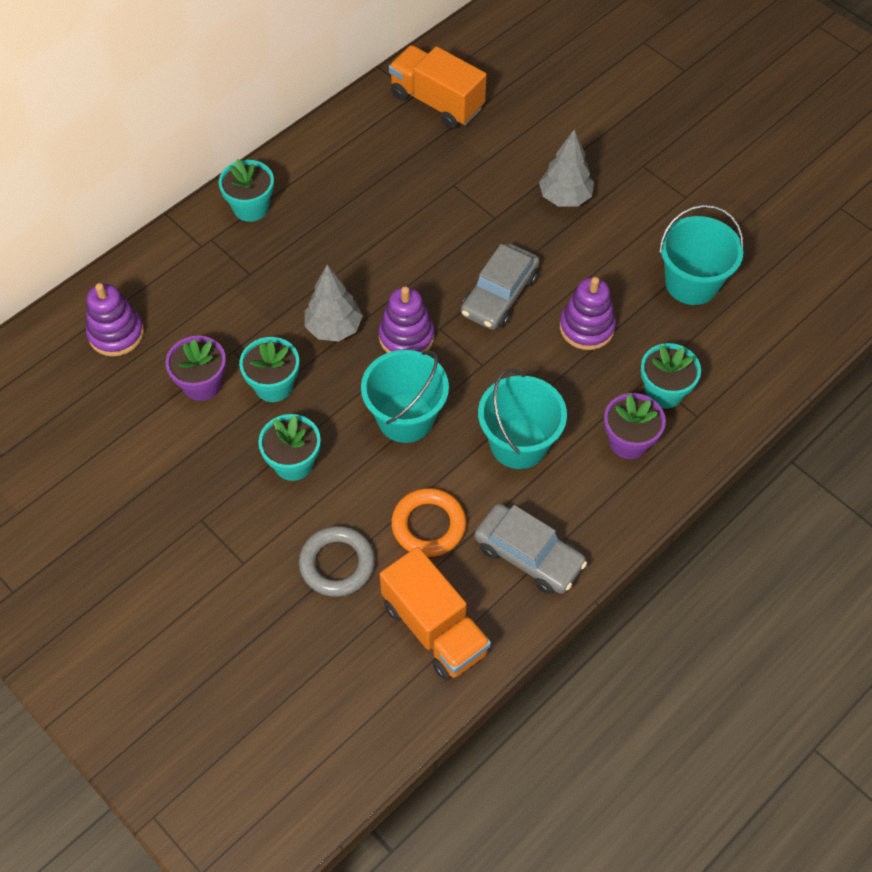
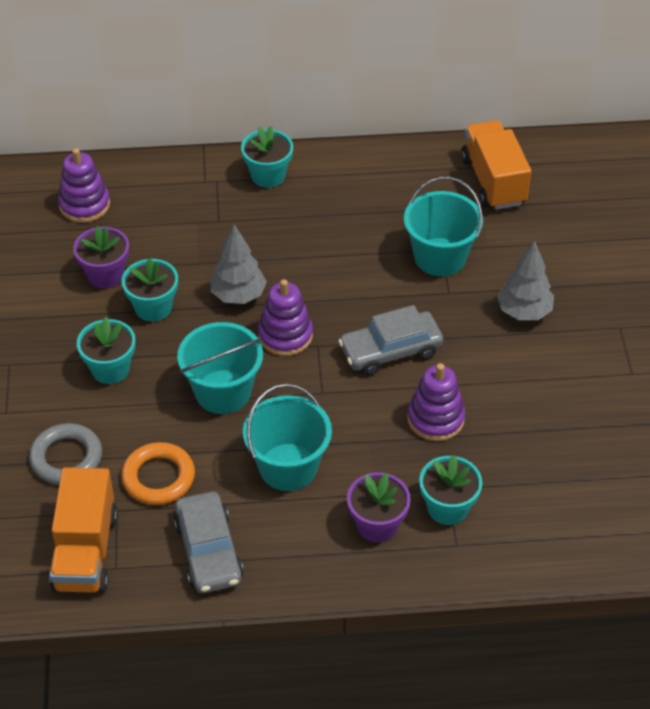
camera: 40 degrees right, 10 degrees down
turquoise bucket [659,205,744,305] -> turquoise bucket moved to [404,177,483,276]

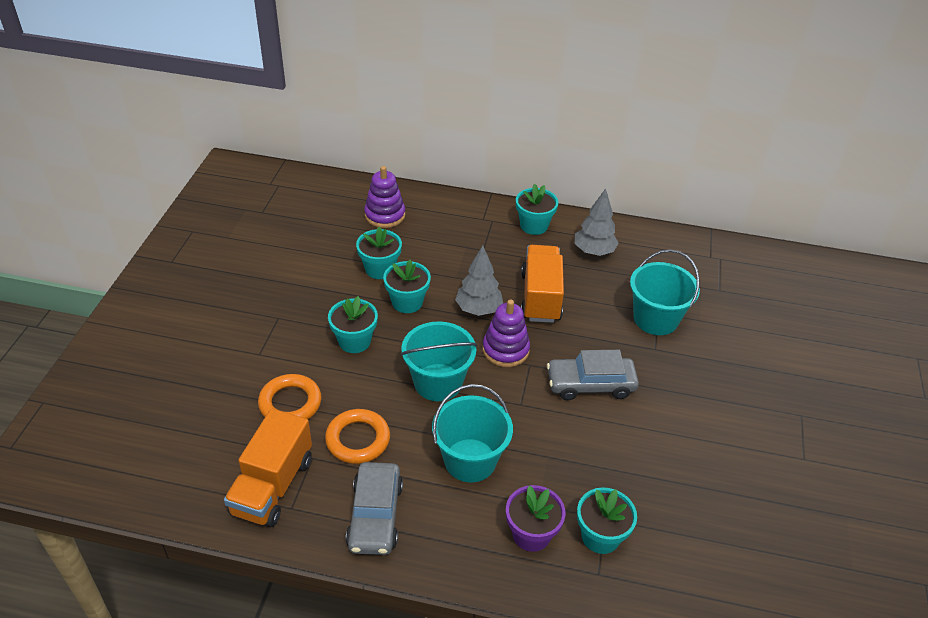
camera: 15 degrees right, 5 degrees down
grey ring [29,423,102,485] -> orange ring [258,374,321,419]
purple flower pot [73,226,129,288] -> turquoise flower pot [356,226,402,279]
purple stacking toy [407,363,465,441] -> none
orange truck [461,120,531,210] -> orange truck moved to [521,245,564,323]
grey tree [497,241,554,320] -> grey tree moved to [575,188,619,256]

